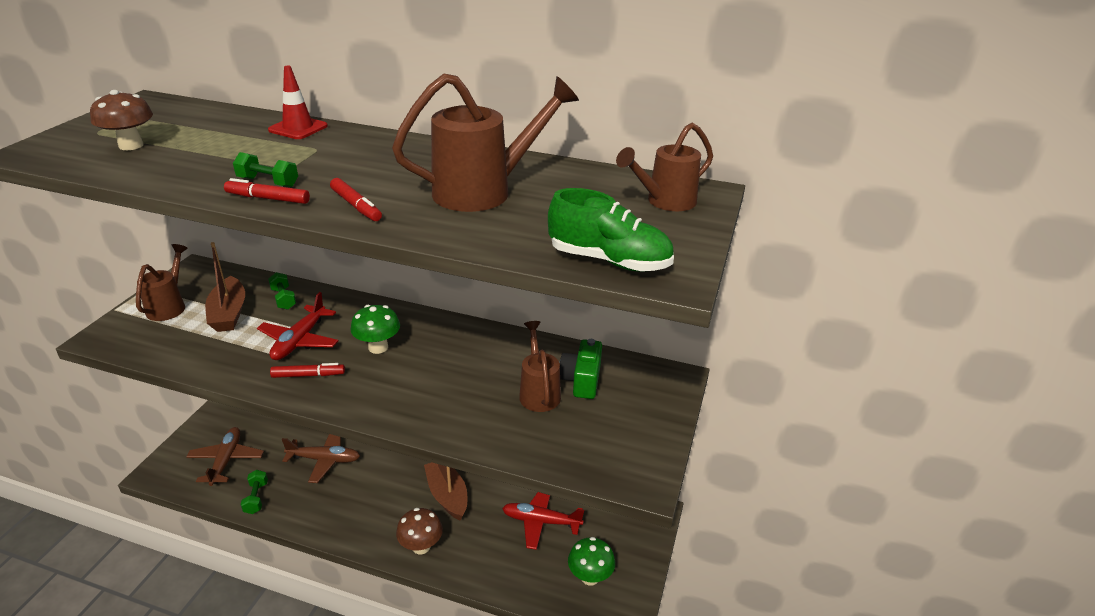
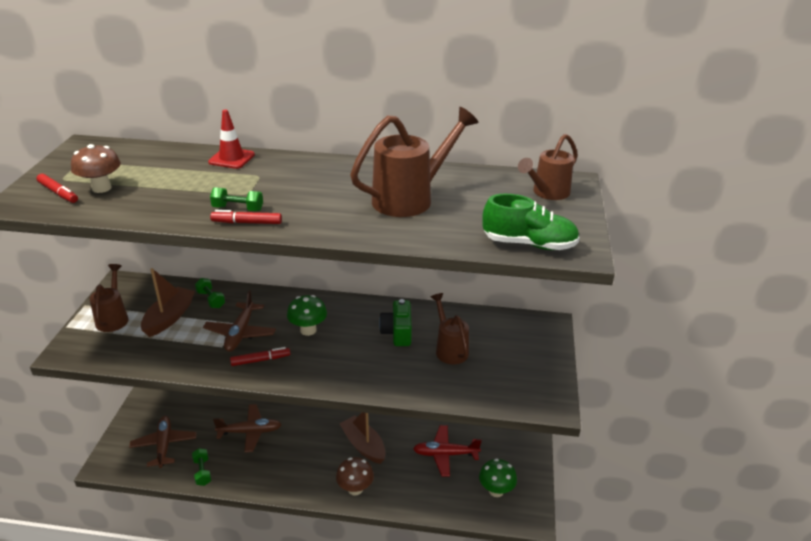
camera: 10 degrees left, 0 degrees up
brown boat [205,242,245,332] -> brown boat turned 135 degrees counterclockwise [141,268,195,337]
red plane [257,292,338,360] -> brown plane [203,290,276,352]
red marker [330,178,382,221] -> red marker moved to [36,174,78,203]
green camera [559,339,602,399] -> green camera moved to [379,299,412,346]

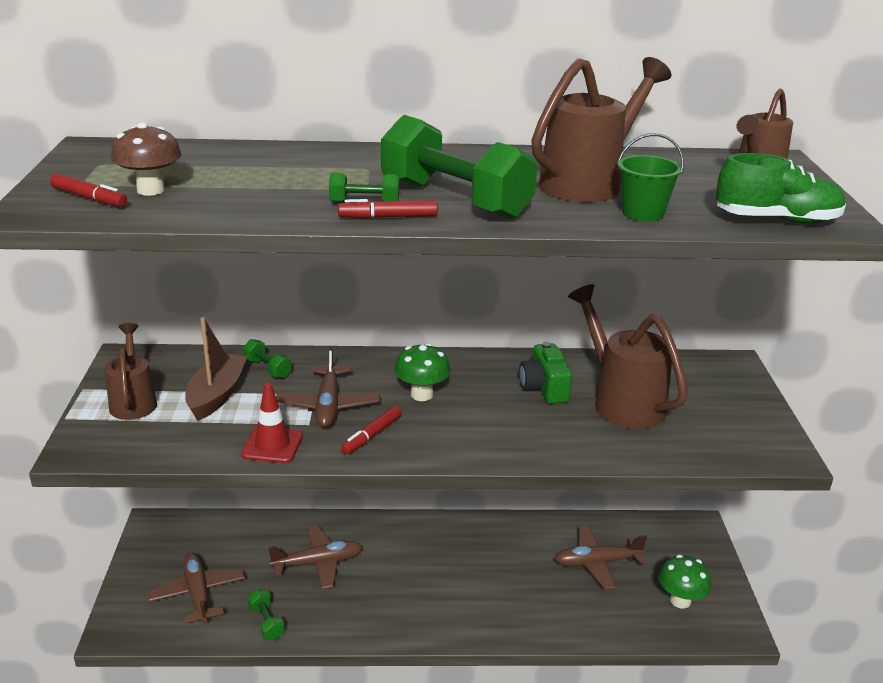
camera: 10 degrees left, 5 degrees down
red traffic cone [208,109,255,169] -> red traffic cone moved to [241,383,303,463]
red marker [230,347,290,366] -> red marker turned 150 degrees clockwise [341,406,401,455]
brown mushroom [336,457,374,496] -> none
brown boat [339,412,386,464] -> none
red plane [413,425,482,477] -> brown plane [555,526,647,590]
brown watering can [431,293,469,364] -> brown watering can [568,284,688,429], size x1.57
none -> green dumbbell [381,115,537,220]
none -> green bucket [617,133,684,222]

